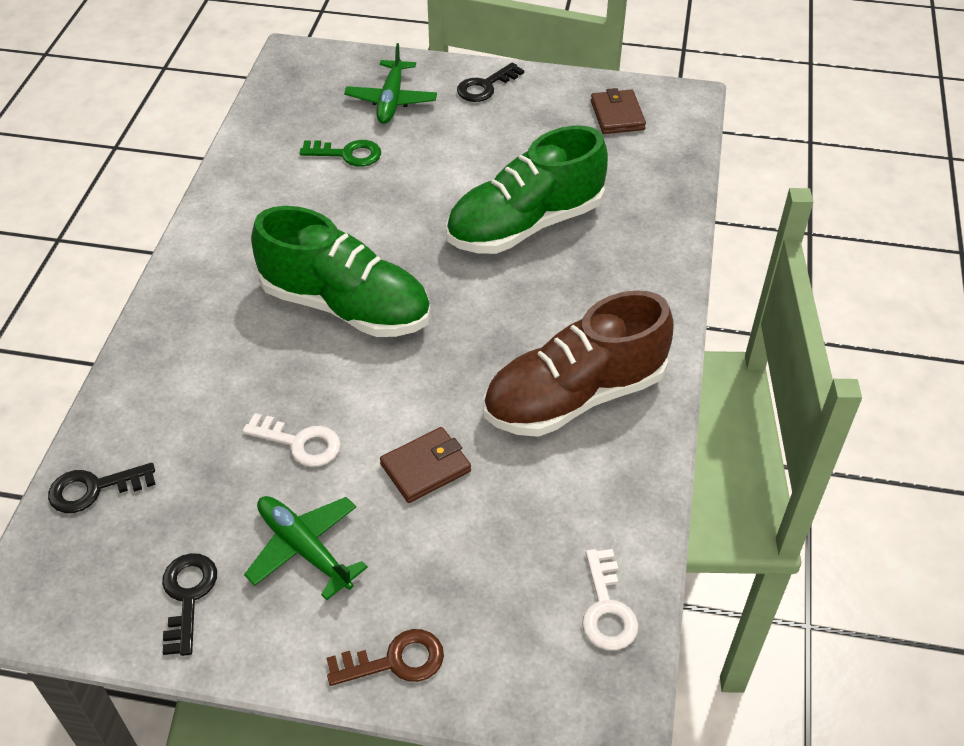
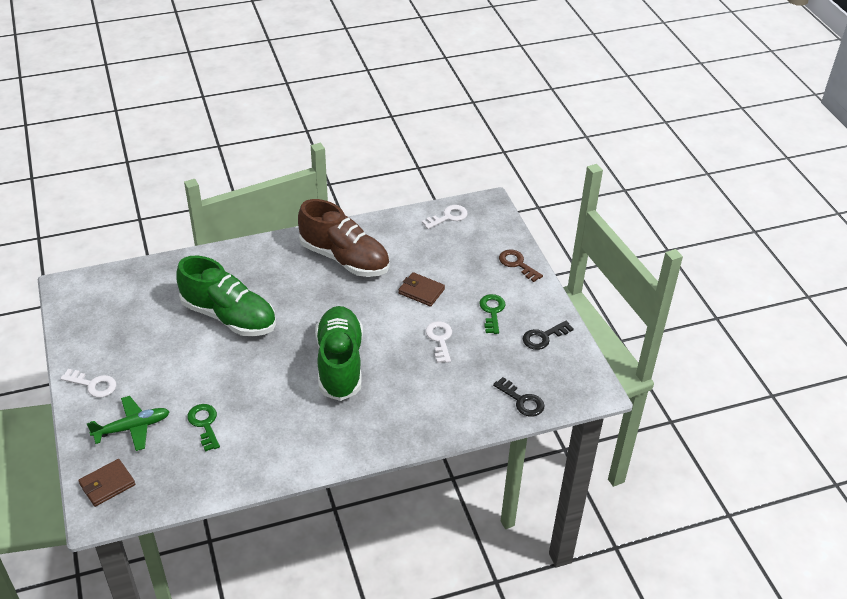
camera: 120 degrees left, 5 degrees down
green plane [244,496,368,600] -> green key [479,294,506,334]
black key [457,62,524,102] -> white key [60,369,116,398]
brown wallet [591,88,646,134] -> brown wallet moved to [78,459,135,507]

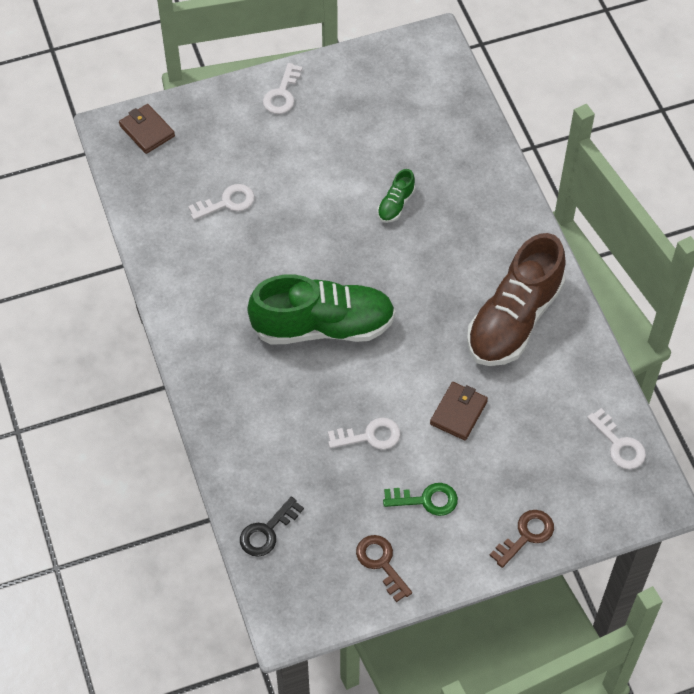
camera: 90 degrees right, 15 degrees up
green plane [87,396,170,451] -> none
green shoe [176,256,276,336] -> green shoe [377,169,416,223], size x0.42
green key [187,404,220,452] -> white key [188,184,254,220]
black key [522,321,574,350] -> brown key [356,535,412,602]

